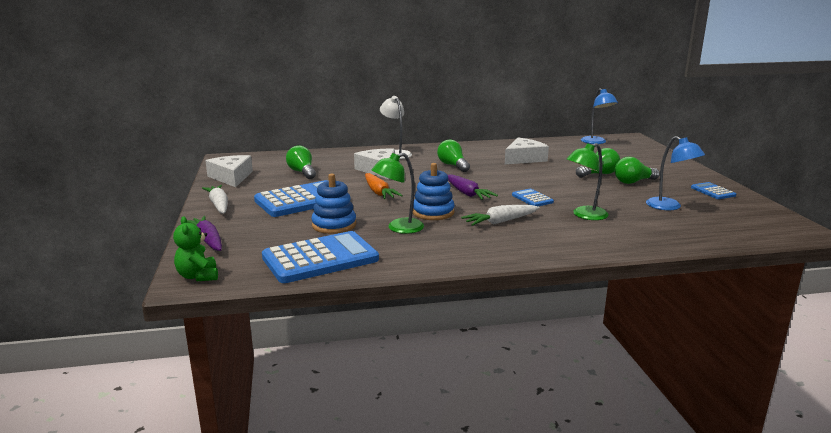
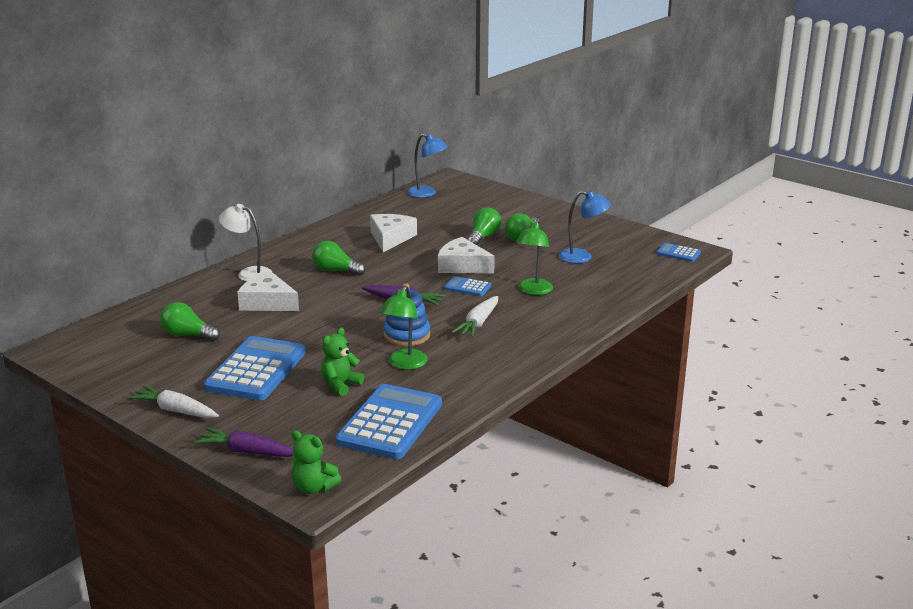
camera: 40 degrees left, 5 degrees up
white cheese [205,155,253,187] -> white cheese moved to [438,237,495,274]
blue stacking toy [311,173,356,234] -> green teddy bear [321,327,364,396]
orange carrot [365,173,403,199] -> none
blue calculator [691,182,736,199] -> blue calculator moved to [656,243,701,262]

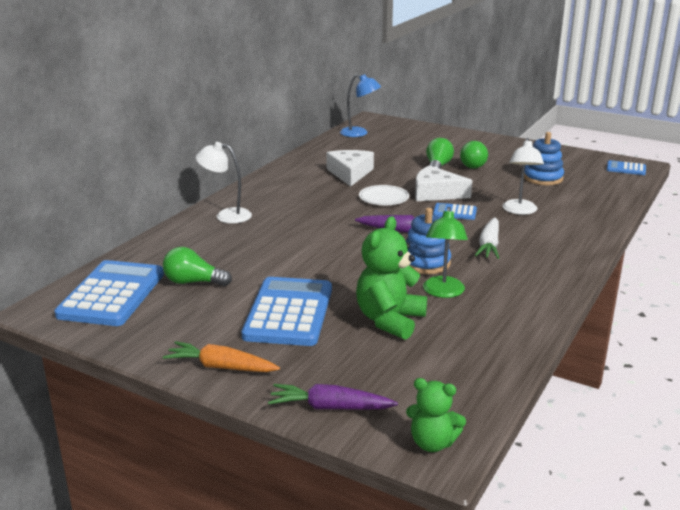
camera: 10 degrees left, 0 degrees up
white carrot [127,385,219,418] -> orange carrot [163,341,280,372]
white cheese [237,271,299,311] -> none
green light bulb [312,241,365,276] -> none
green teddy bear [321,327,364,396] -> green teddy bear [356,216,427,340], size x1.61
blue calculator [336,384,442,459] -> blue calculator moved to [54,260,164,326]
green lamp [516,220,553,295] -> white lamp [502,138,544,215]
blue lamp [559,190,611,263] -> blue stacking toy [524,132,564,185]
none -> white plate [359,185,409,205]

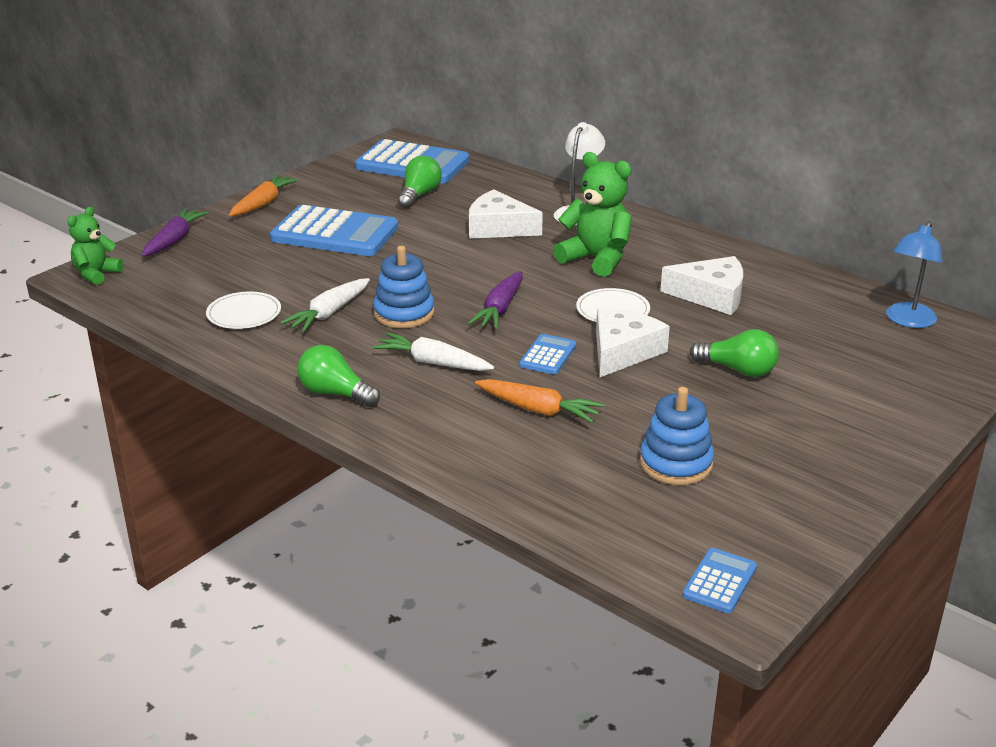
camera: 100 degrees right, 5 degrees up
green teddy bear [356,216,427,340] -> green teddy bear moved to [554,152,632,277]
green lamp [423,207,468,298] -> white carrot [280,278,370,332]
green light bulb [460,141,488,169] -> green light bulb moved to [297,345,380,407]
white lamp [502,138,544,215] -> orange carrot [475,379,604,423]
none -> white plate [206,292,281,329]
none -> white cheese [469,190,543,239]

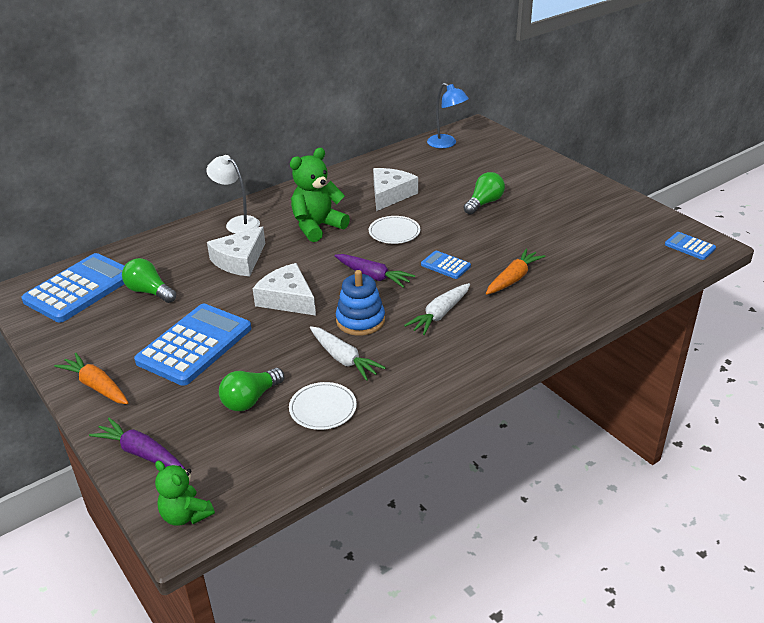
camera: 75 degrees left, 5 degrees up
green light bulb [297,345,380,407] -> green light bulb moved to [219,368,284,411]
white cheese [596,307,670,377] -> white cheese moved to [253,263,316,316]
blue stacking toy [640,387,714,485] -> none

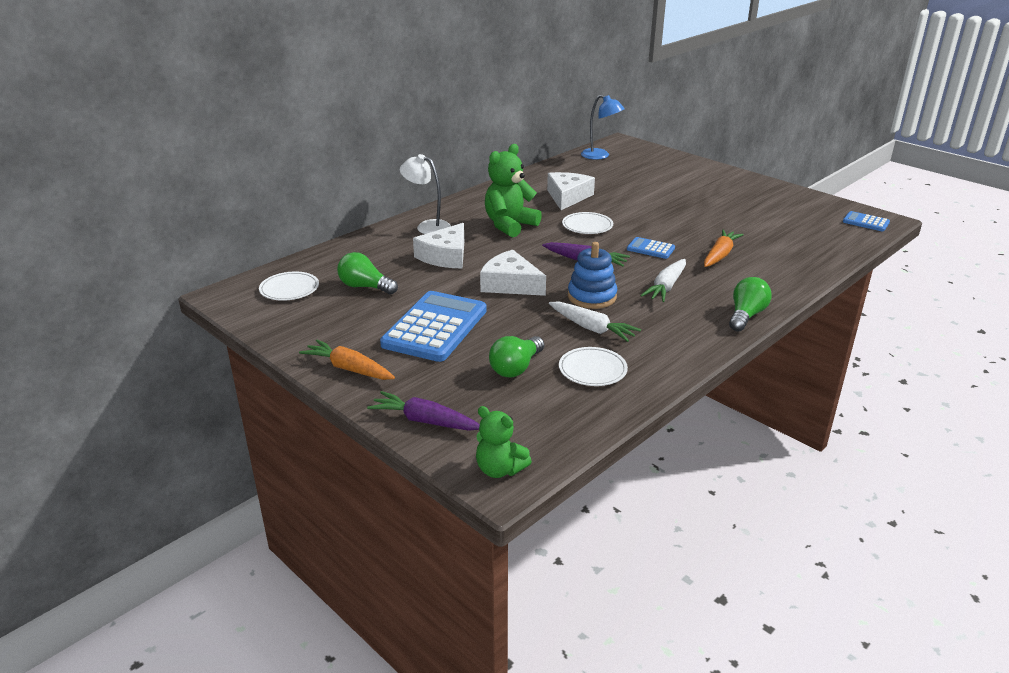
camera: 10 degrees left, 5 degrees down
blue calculator [21,253,124,322] -> white plate [259,272,319,301]
green light bulb [464,172,505,215] -> green light bulb moved to [729,277,772,331]

